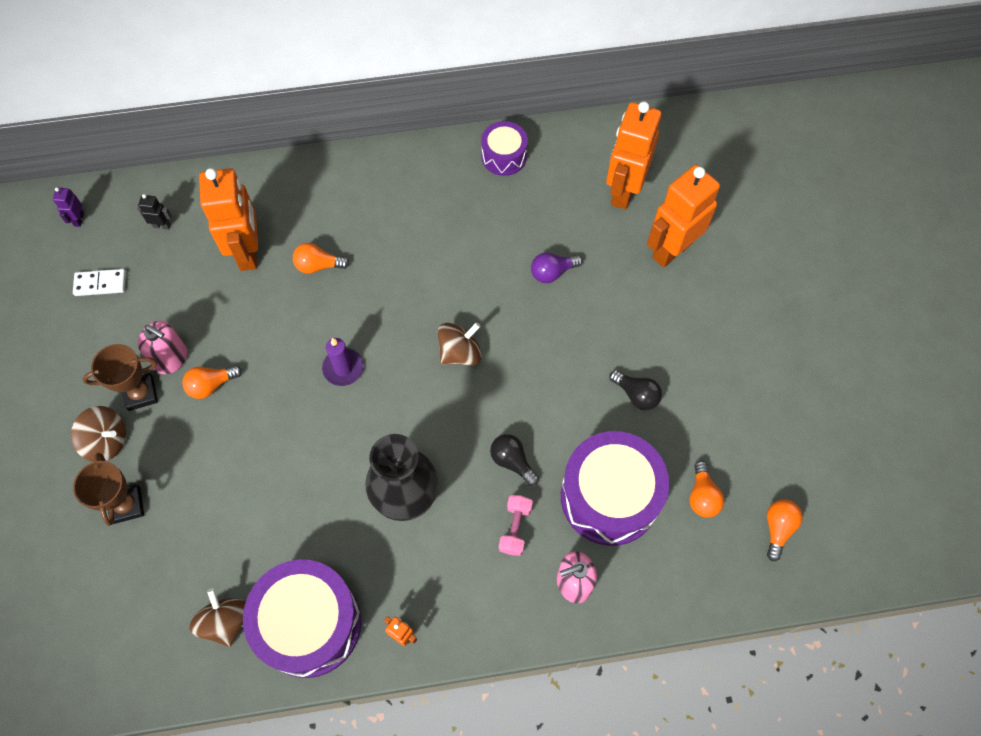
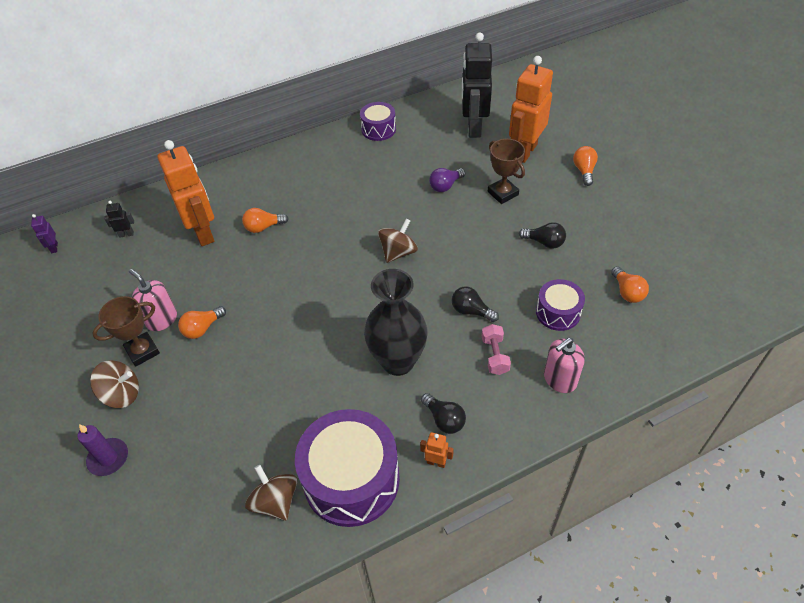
camera: 15 degrees left, 15 degrees down
white domino [73,269,126,296] -> none
brown trophy [73,453,144,526] -> brown trophy moved to [488,139,525,204]
pink soap dispenser [138,321,187,374] -> pink soap dispenser turned 150 degrees counterclockwise [129,269,177,331]
purple candle [322,338,364,386] -> purple candle moved to [77,424,128,476]
purple drum [561,431,669,546] -> purple drum [536,279,585,331], size x0.54
orange robot [606,101,662,209] -> black robot [462,32,492,138]
orange light bulb [767,499,803,561] -> orange light bulb moved to [573,146,598,186]
none -> black light bulb [421,393,466,434]

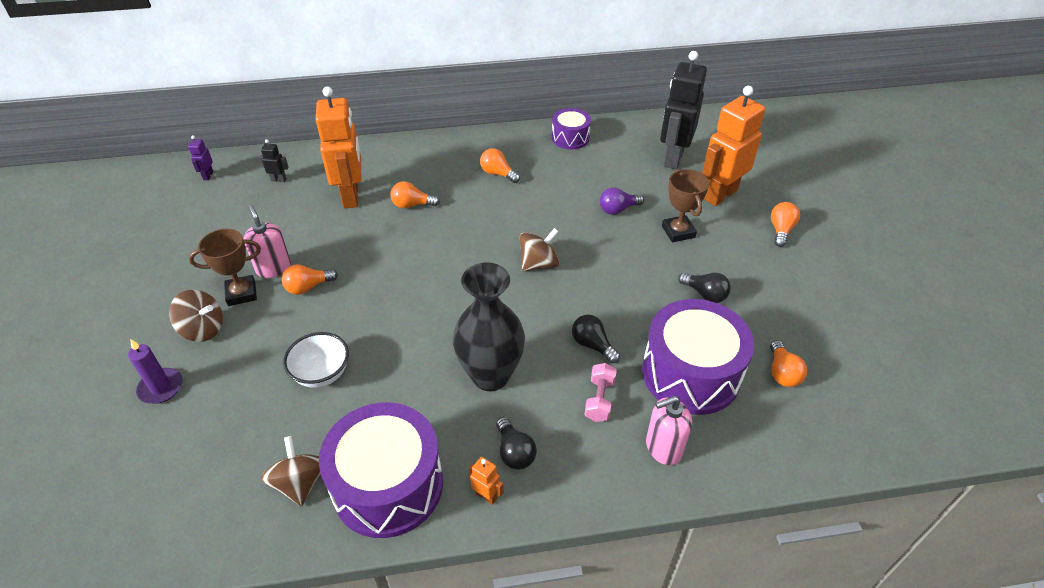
camera: 15 degrees right, 5 degrees down
purple drum [536,279,585,331] -> purple drum [642,299,754,415], size x1.87
none -> white bowl [283,332,349,388]
none -> orange light bulb [480,148,520,183]

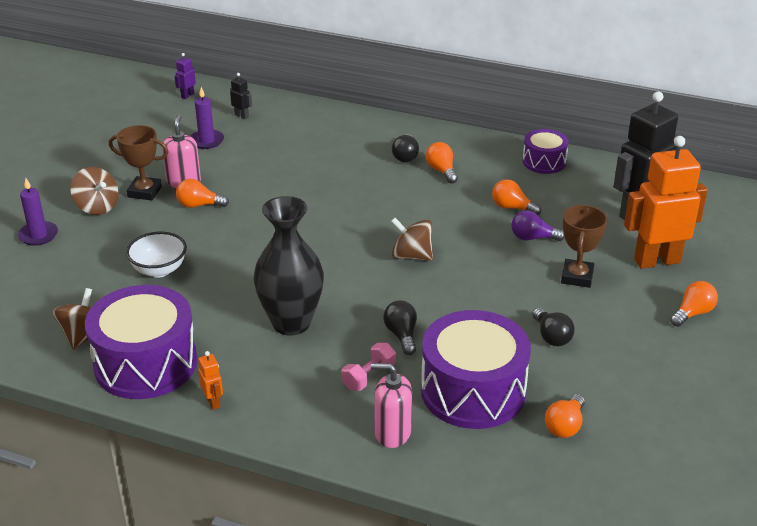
camera: 30 degrees right, 10 degrees down
orange robot [316,86,361,208] -> none
orange light bulb [390,181,440,208] -> orange light bulb moved to [492,179,541,215]
black light bulb [496,417,537,470] -> black light bulb moved to [392,134,419,162]
brown spinning top [520,228,559,272] -> brown spinning top turned 150 degrees counterclockwise [391,218,433,261]
none -> purple candle [190,87,224,149]

